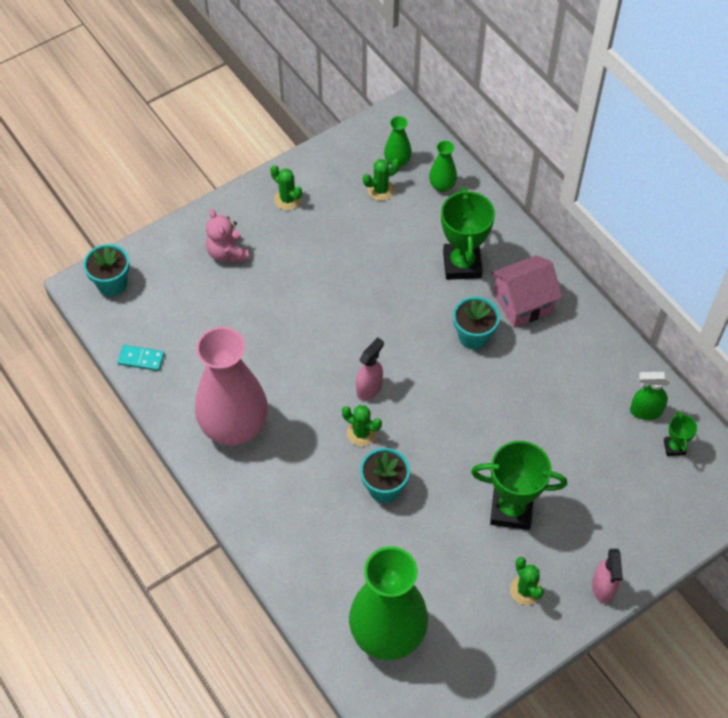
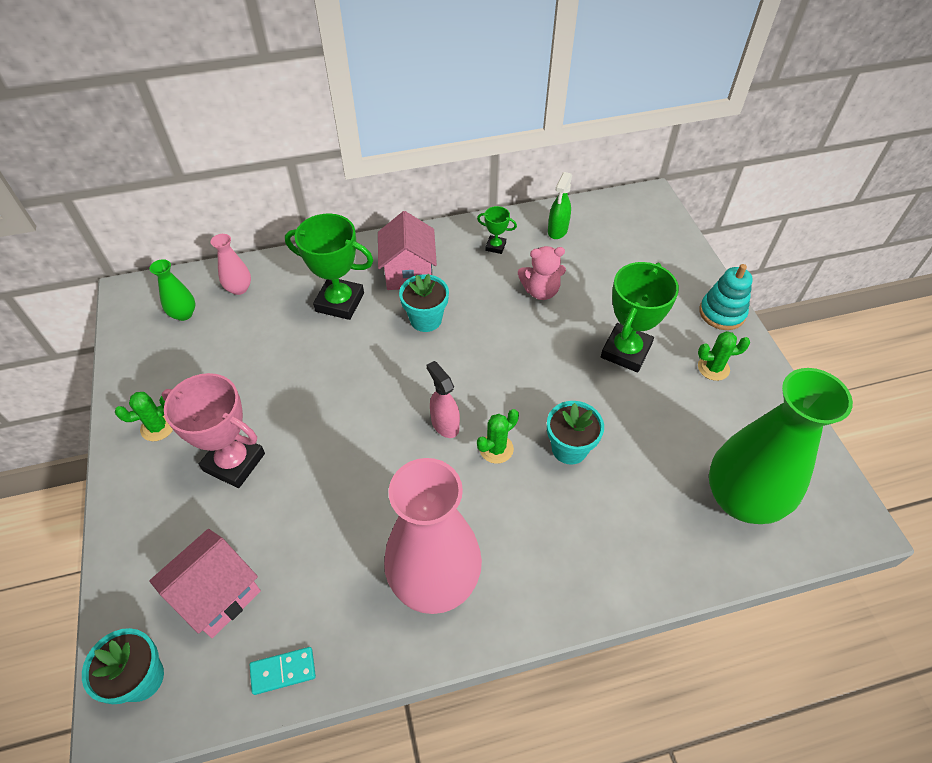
camera: 70 degrees left, 5 degrees down
turquoise domino [118,345,165,371] -> turquoise domino turned 45 degrees clockwise [250,647,316,695]
pink teddy bear [206,209,249,263] -> pink teddy bear moved to [518,246,566,300]
green cactus [363,159,400,201] -> none
green vase [429,141,457,192] -> pink vase [211,234,251,295]
pink spray bottle [592,549,623,604] -> turquoise stacking toy [699,264,753,330]
green trophy [664,411,697,456] -> green trophy moved to [477,206,517,254]
none -> pink house [149,529,261,638]
none -> pink trophy [162,373,265,488]

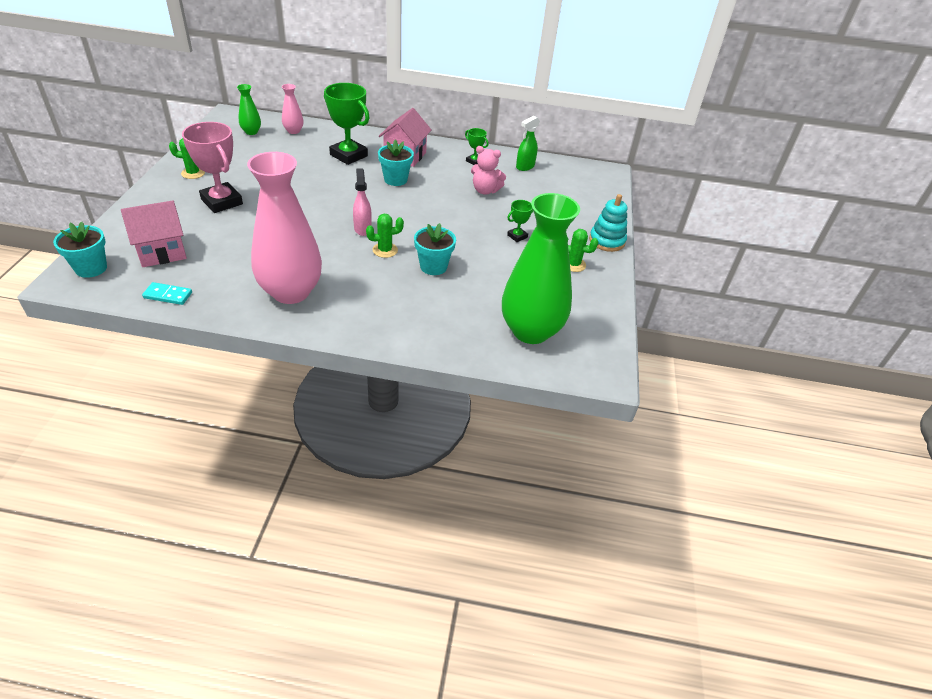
camera: 20 degrees right, 10 degrees down
green trophy [601,262,679,372] -> green trophy [507,200,533,242], size x0.48

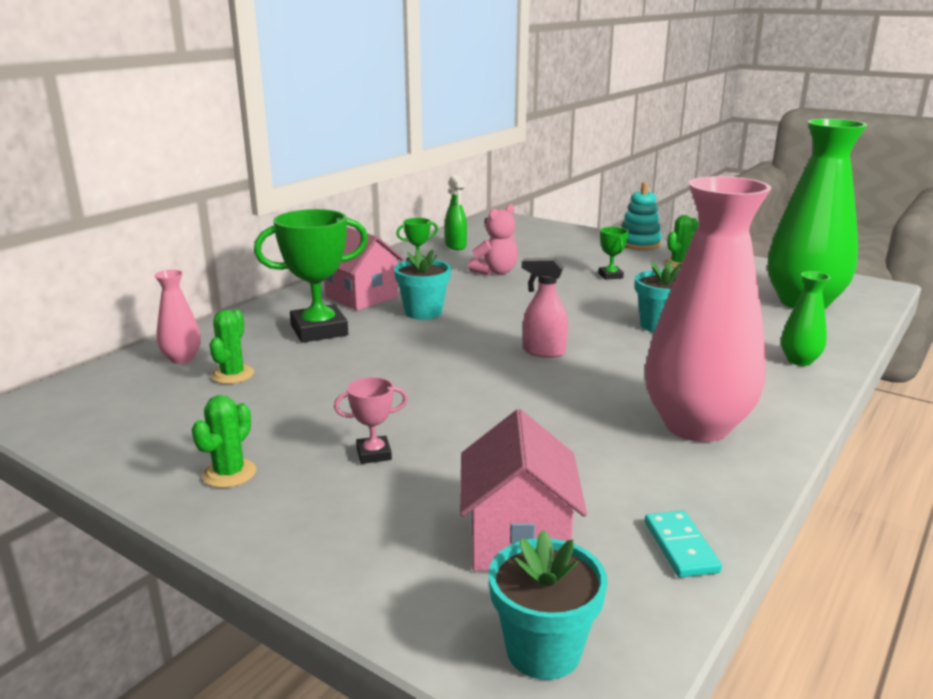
camera: 60 degrees left, 20 degrees down
turquoise domino [142,282,192,305] -> turquoise domino turned 45 degrees counterclockwise [645,510,722,577]
pink trophy [182,122,243,213] -> pink trophy [334,377,408,464], size x0.48
green vase [237,84,261,135] -> green vase moved to [781,271,830,366]
green cactus [366,214,404,258] -> green cactus moved to [210,309,254,384]

